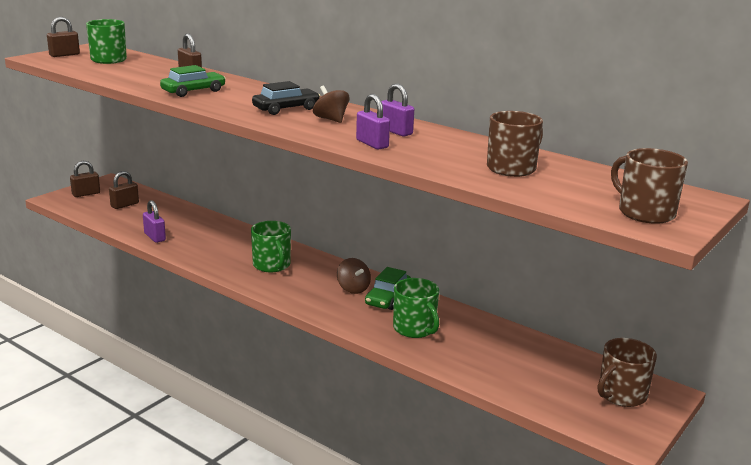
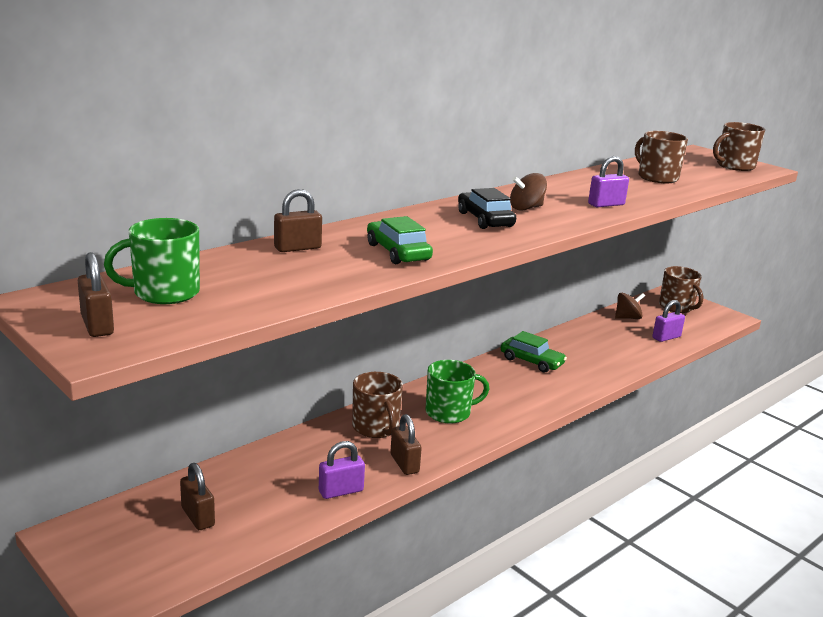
camera: 80 degrees left, 0 degrees up
brown padlock [70,161,100,197] -> brown padlock moved to [390,414,422,475]
brown spinning top [337,258,371,294] -> brown spinning top moved to [615,293,645,319]
purple padlock [381,83,414,136] -> purple padlock moved to [652,300,685,342]
green mug [393,278,439,338] -> none
none -> brown mug [352,372,403,438]

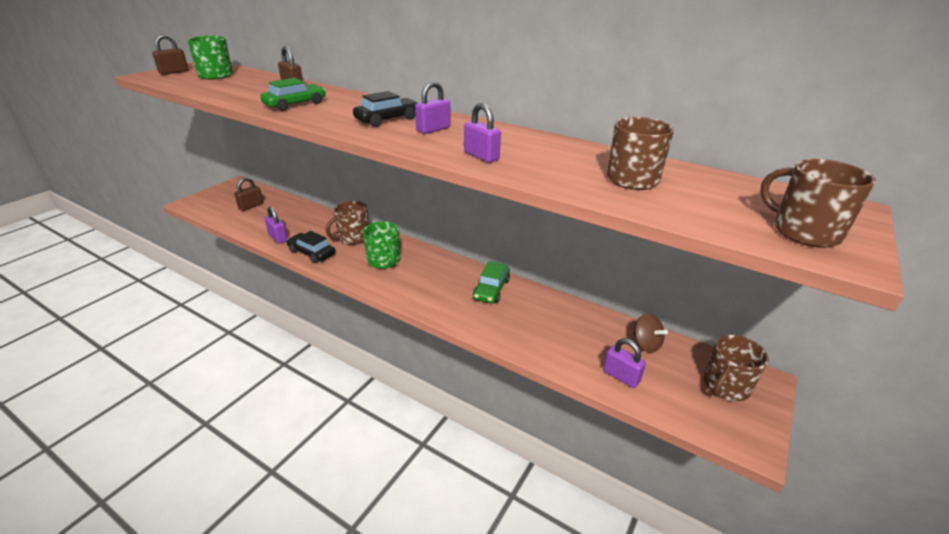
camera: 75 degrees right, 10 degrees up
brown padlock [390,414,422,475] -> black car [287,231,335,263]
brown spinning top [510,173,547,211] -> purple padlock [415,81,450,134]

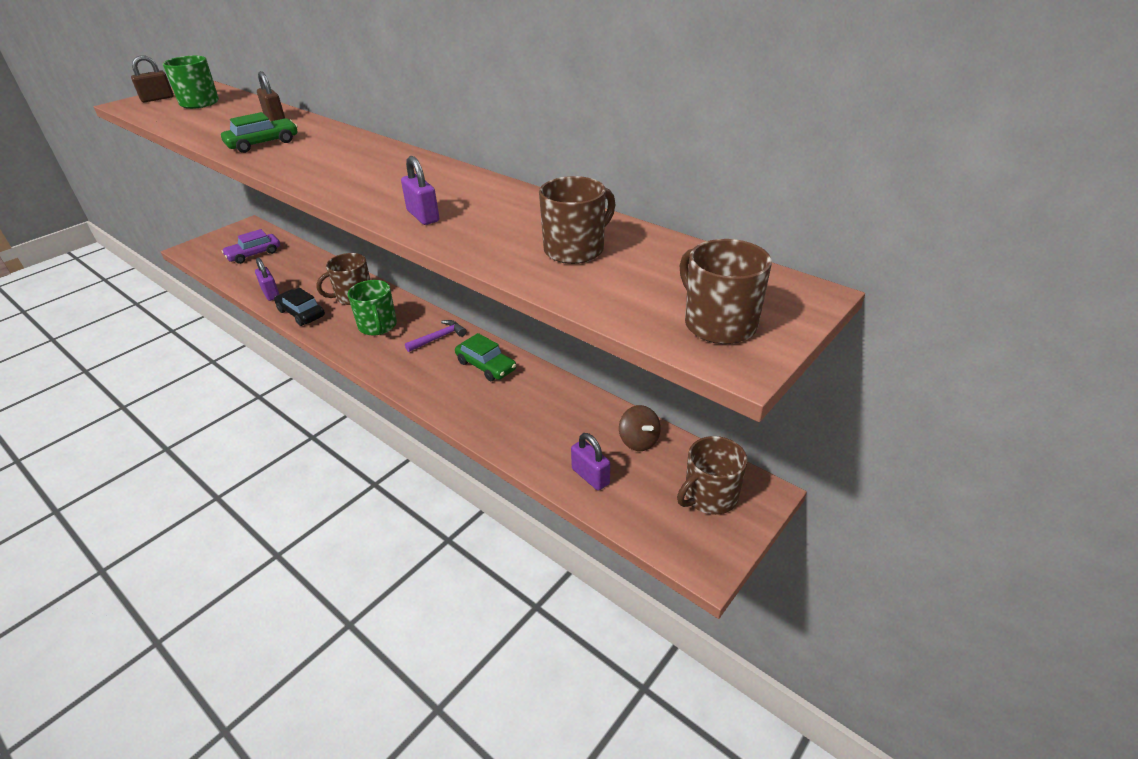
camera: 10 degrees right, 5 degrees up
brown padlock [234,177,263,211] -> purple car [222,229,280,264]
black car [353,91,417,127] -> none
purple padlock [415,81,450,134] -> none
green car [473,261,510,303] -> green car turned 75 degrees counterclockwise [455,333,516,381]
none -> purple hammer [405,320,466,352]

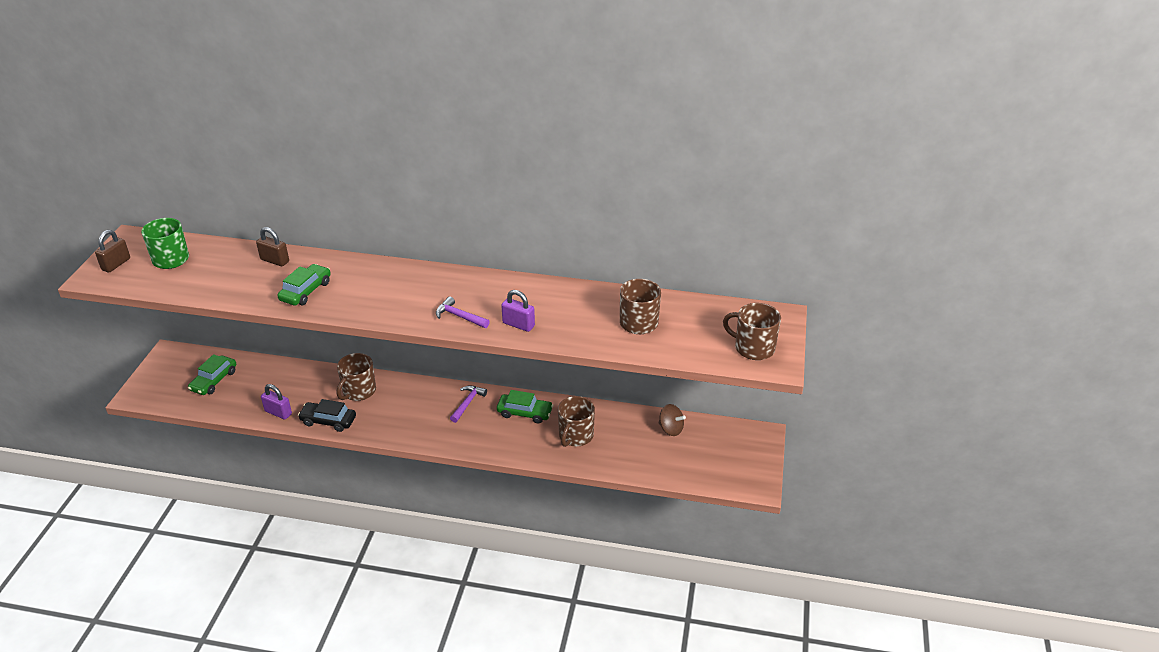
camera: 30 degrees left, 0 degrees up
purple car [222,229,280,264] -> green car [188,354,236,395]
green mug [348,280,397,336] -> none
purple padlock [571,433,610,491] -> none
brown mug [677,436,747,515] -> brown mug moved to [558,396,595,447]
none -> purple hammer [436,297,490,328]

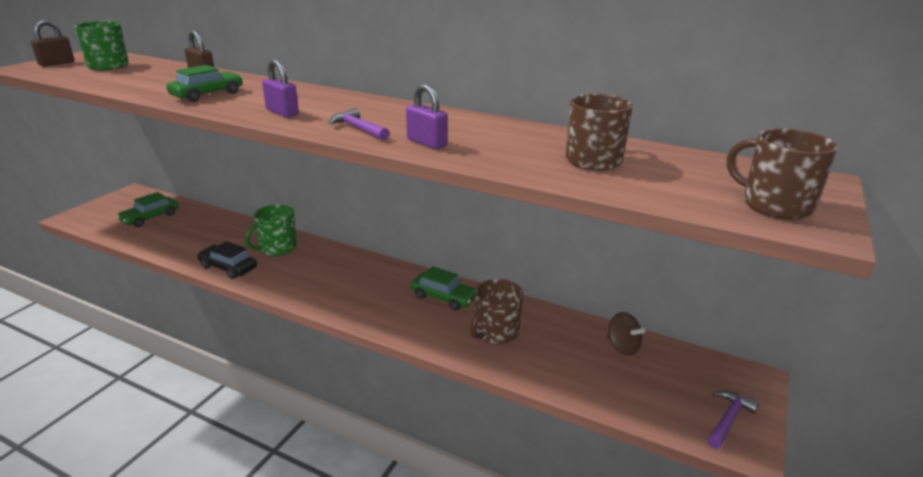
camera: 15 degrees right, 10 degrees down
purple padlock [261,384,292,420] -> purple padlock moved to [262,60,299,117]
brown mug [337,353,376,401] -> green mug [245,205,297,256]
purple hammer [450,385,487,423] -> purple hammer moved to [707,391,759,449]

